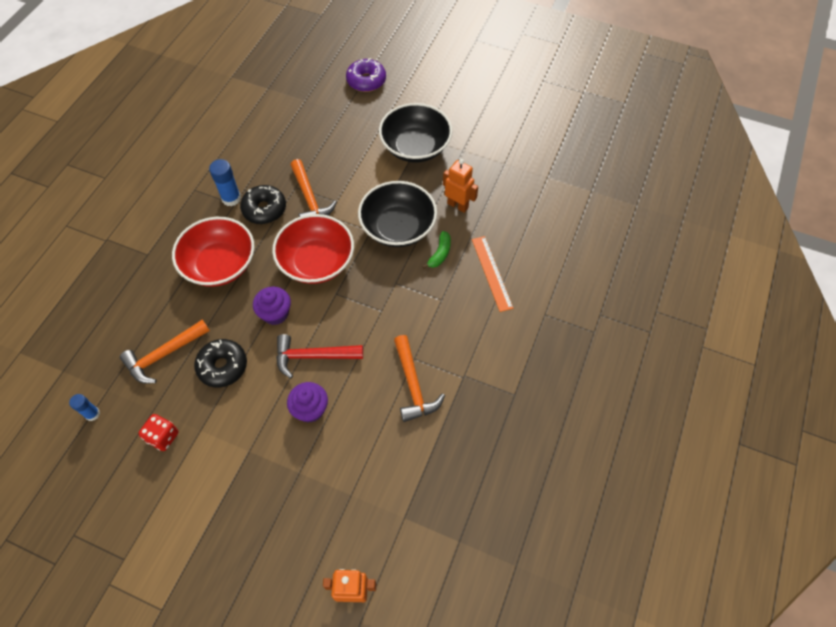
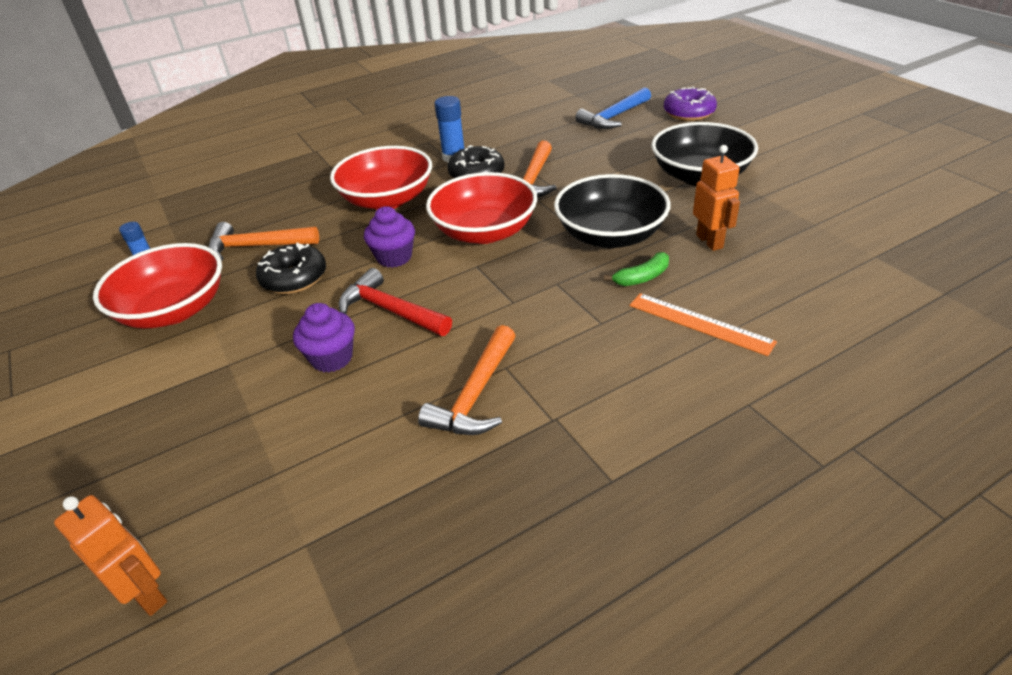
camera: 40 degrees right, 20 degrees down
red dice [138,414,179,451] -> red bowl [93,243,222,329]
orange ruler [472,236,513,312] -> orange ruler turned 75 degrees counterclockwise [629,293,777,356]
none -> blue hammer [575,87,651,129]

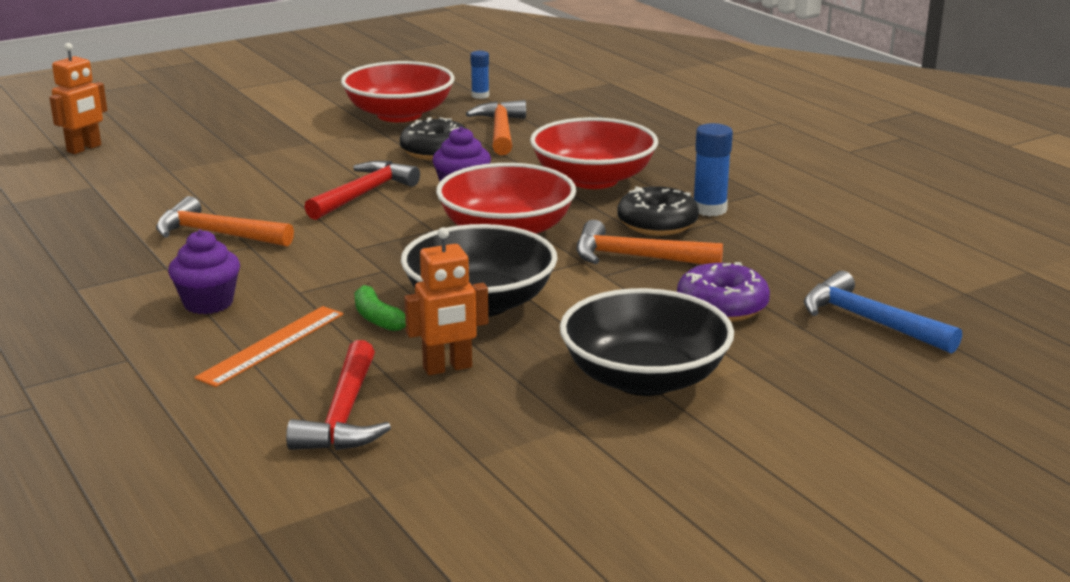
camera: 85 degrees right, 15 degrees down
purple cupcake [293,303,355,372] -> purple cupcake moved to [168,230,240,314]
purple donut [664,87,717,121] -> purple donut moved to [677,262,770,322]
none -> red hammer [286,340,391,450]

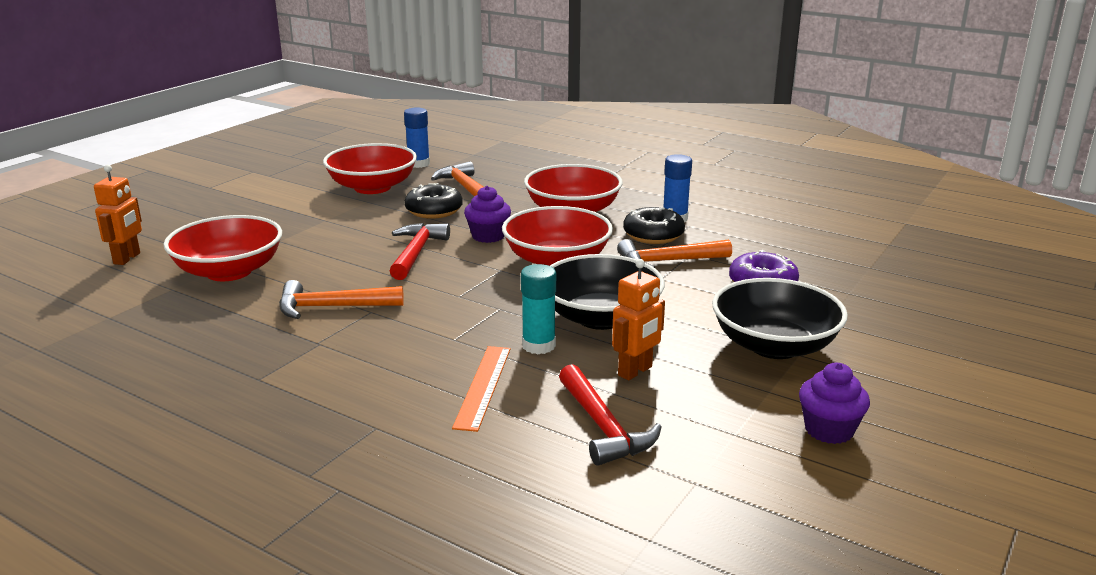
camera: 25 degrees left, 0 degrees up
purple cupcake [168,230,240,314] -> purple cupcake moved to [799,363,870,444]
green banana [354,282,406,331] -> turquoise glue stick [521,264,556,354]
blue glue stick [470,51,489,99] -> blue glue stick [404,108,430,168], size x1.56
blue hammer [804,271,962,354] -> none
none -> red bowl [164,215,282,281]

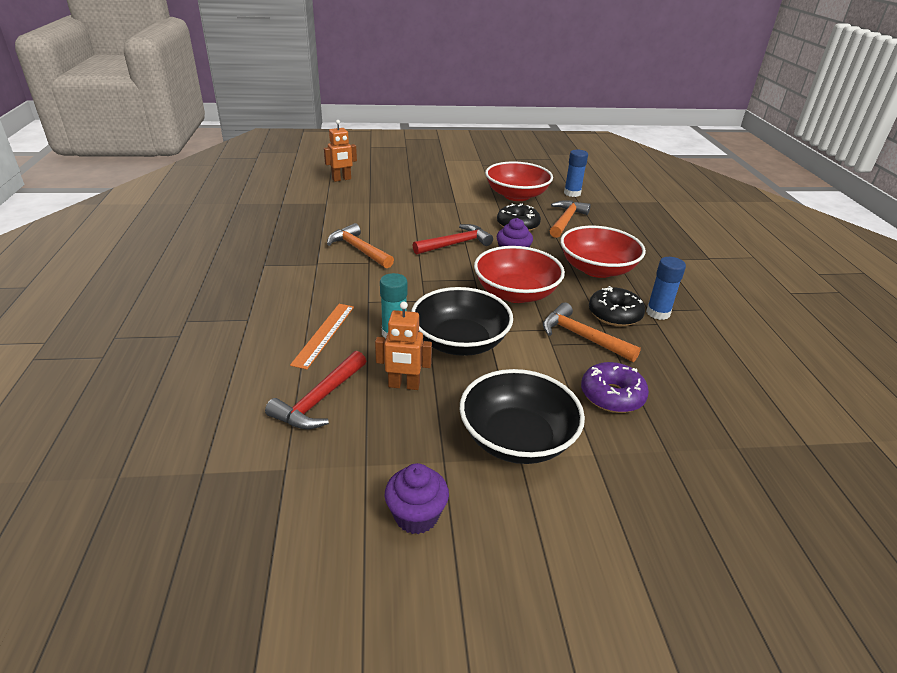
camera: 50 degrees right, 10 degrees up
red bowl [164,215,282,281] -> none
orange ruler [452,346,511,432] -> orange ruler turned 45 degrees counterclockwise [290,304,354,369]

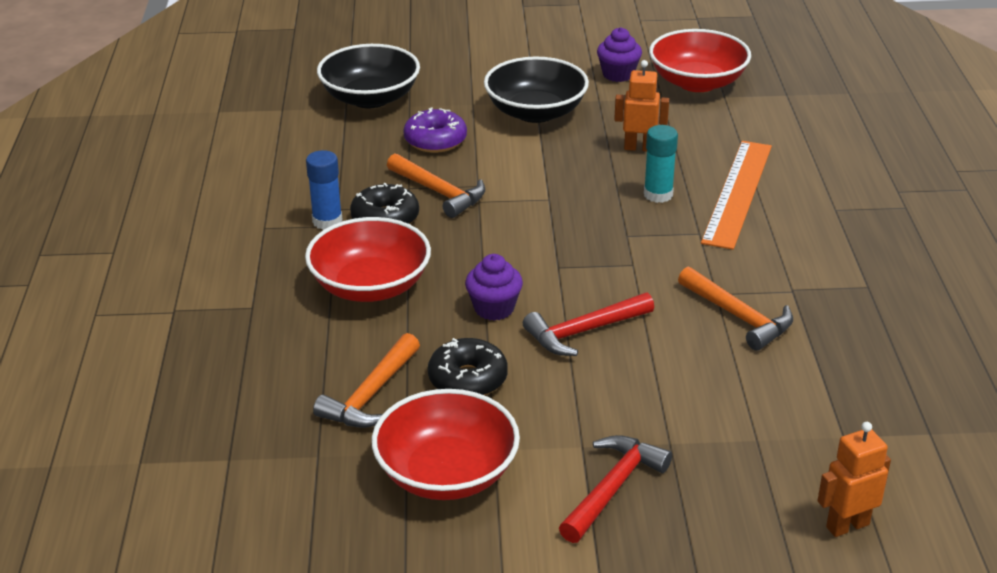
camera: 175 degrees left, 0 degrees up
red hammer [265,351,366,429] -> red hammer moved to [559,435,672,543]
orange ruler [290,304,354,369] -> orange ruler [701,141,772,250], size x1.58
black bowl [411,287,513,356] -> black bowl moved to [317,44,420,108]
red bowl [474,246,565,303] -> red bowl moved to [649,29,751,92]
blue glue stick [564,150,588,197] -> none

